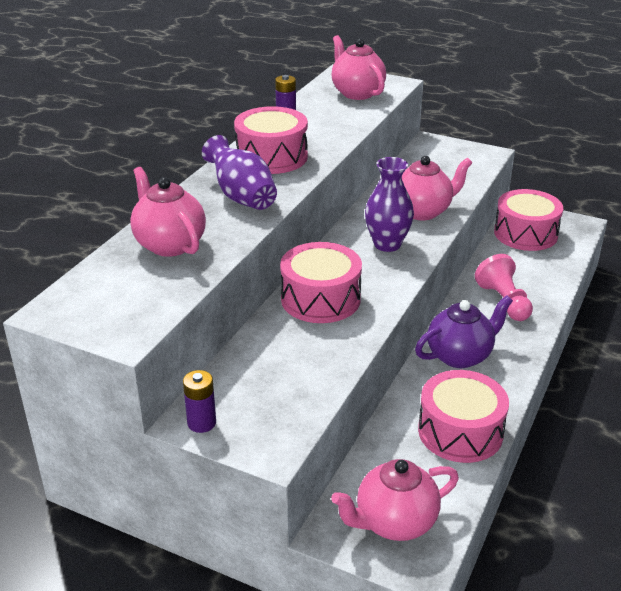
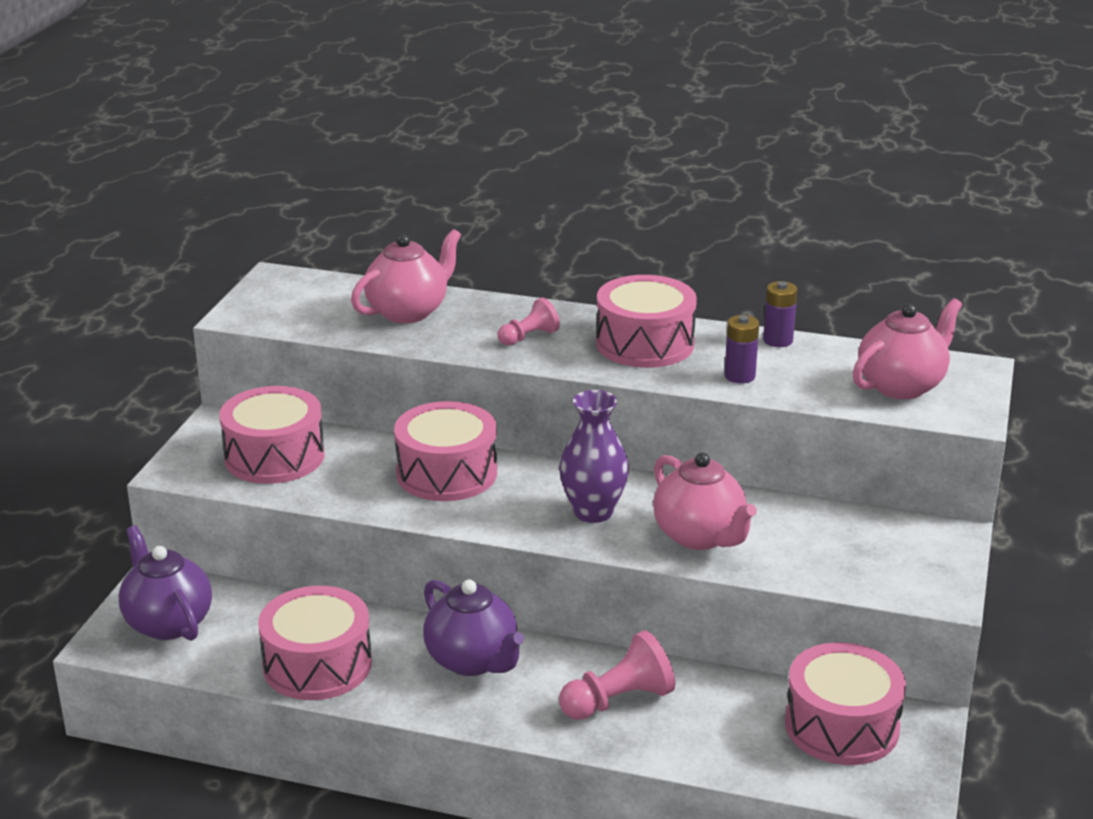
camera: 80 degrees right, 5 degrees down
purple battery [183,370,216,433] -> purple battery moved to [724,315,759,384]
purple vase [202,135,277,210] -> pink pawn [498,297,560,346]
pink teapot [331,459,459,541] -> purple teapot [119,525,212,641]
none -> pink drum [219,386,324,484]

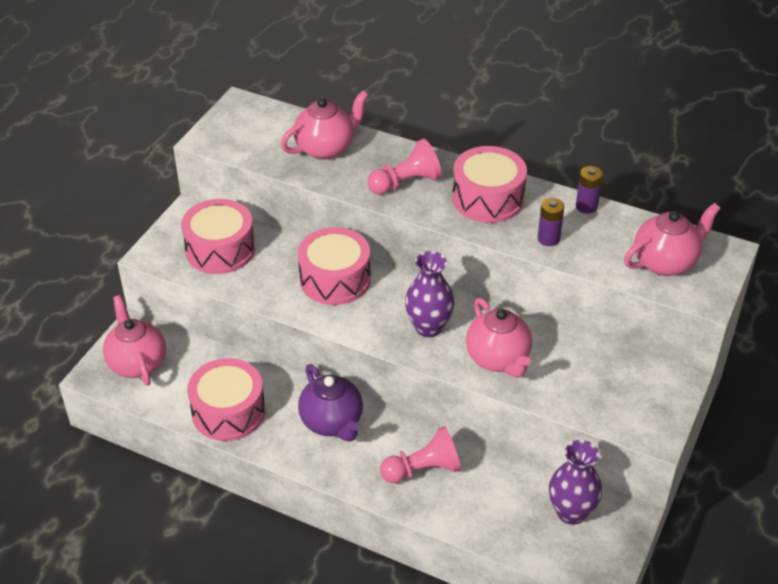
camera: 10 degrees right, 15 degrees up
purple teapot [119,525,212,641] -> pink teapot [103,295,166,386]
pink pawn [498,297,560,346] -> pink pawn [367,139,442,195], size x1.59
pink drum [785,642,906,765] -> purple vase [549,440,602,525]

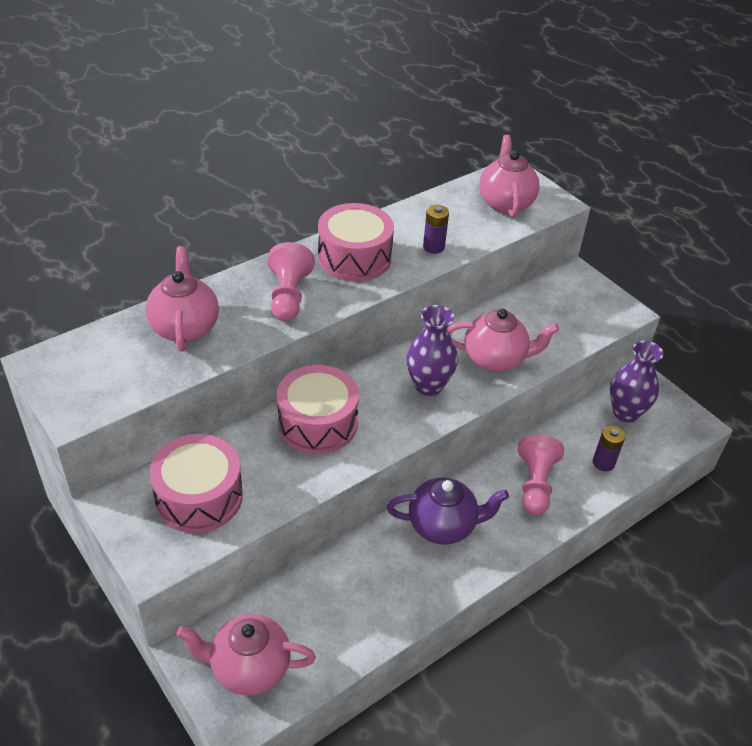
camera: 65 degrees left, 0 degrees up
pink drum [187,358,265,441] -> none
purple battery [576,166,603,214] -> purple battery moved to [593,425,625,471]

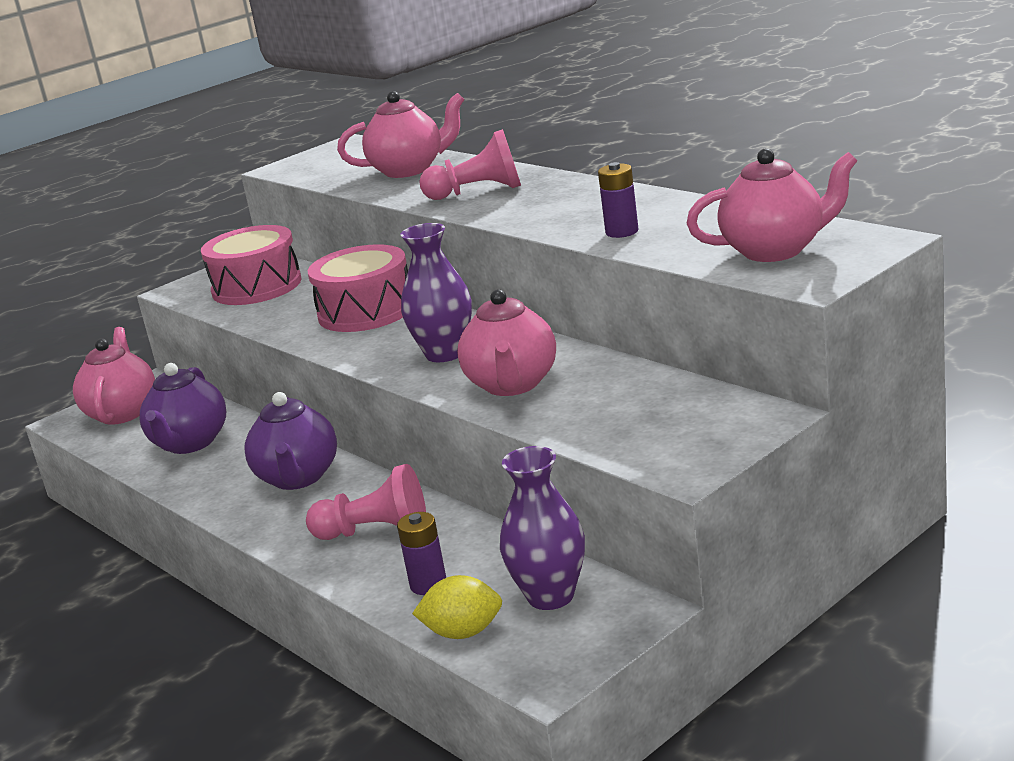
camera: 90 degrees right, 20 degrees down
pink drum [318,203,394,281] -> none
none -> purple teapot [140,363,226,454]
none -> yellow lemon [412,575,502,639]

